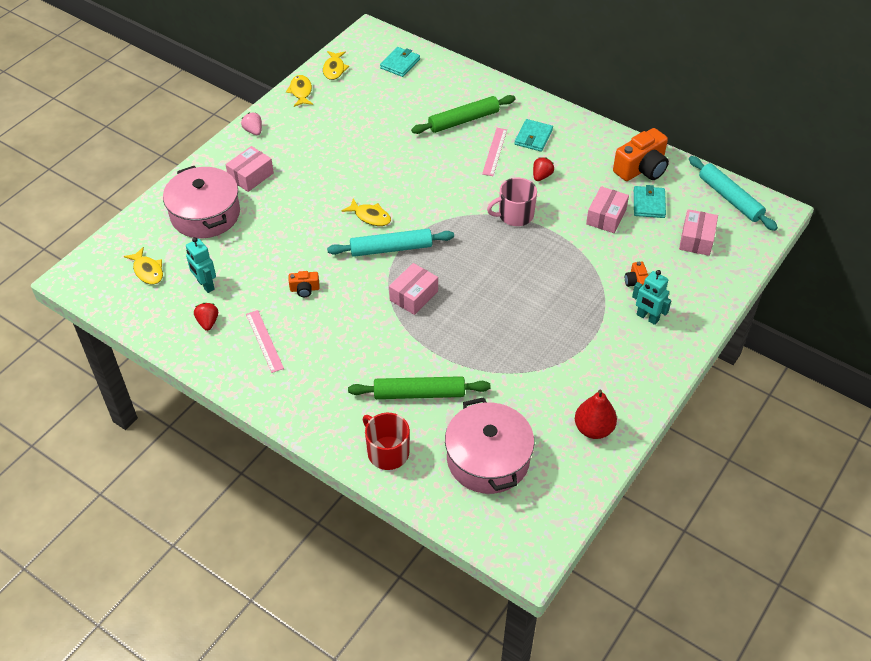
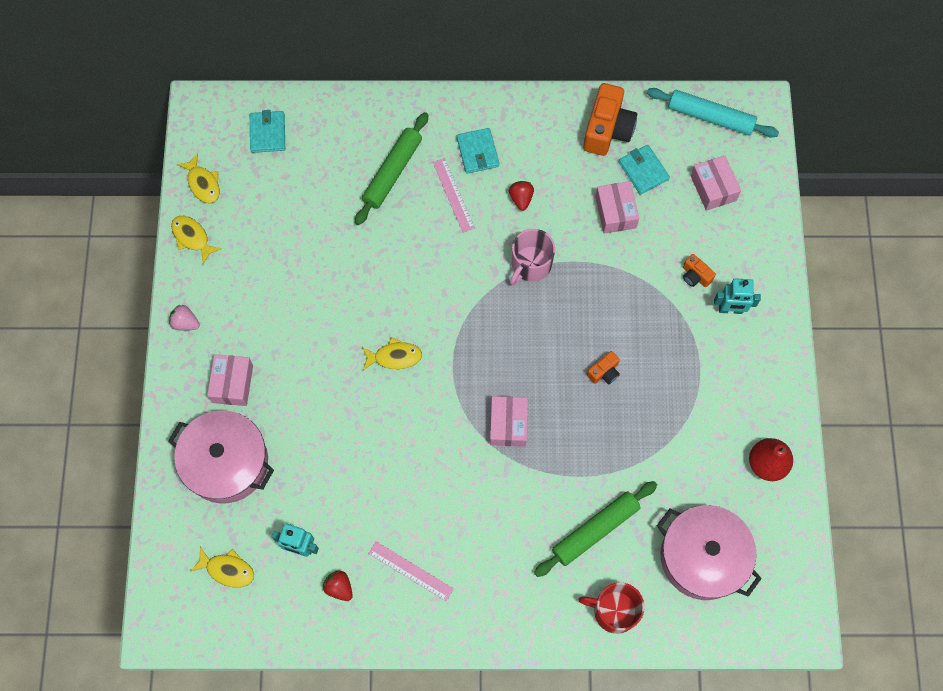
camera: 35 degrees left, 20 degrees up
orange camera [289,271,320,297] -> orange camera moved to [587,351,620,384]
turquoise rolling pin [327,229,454,257] -> none

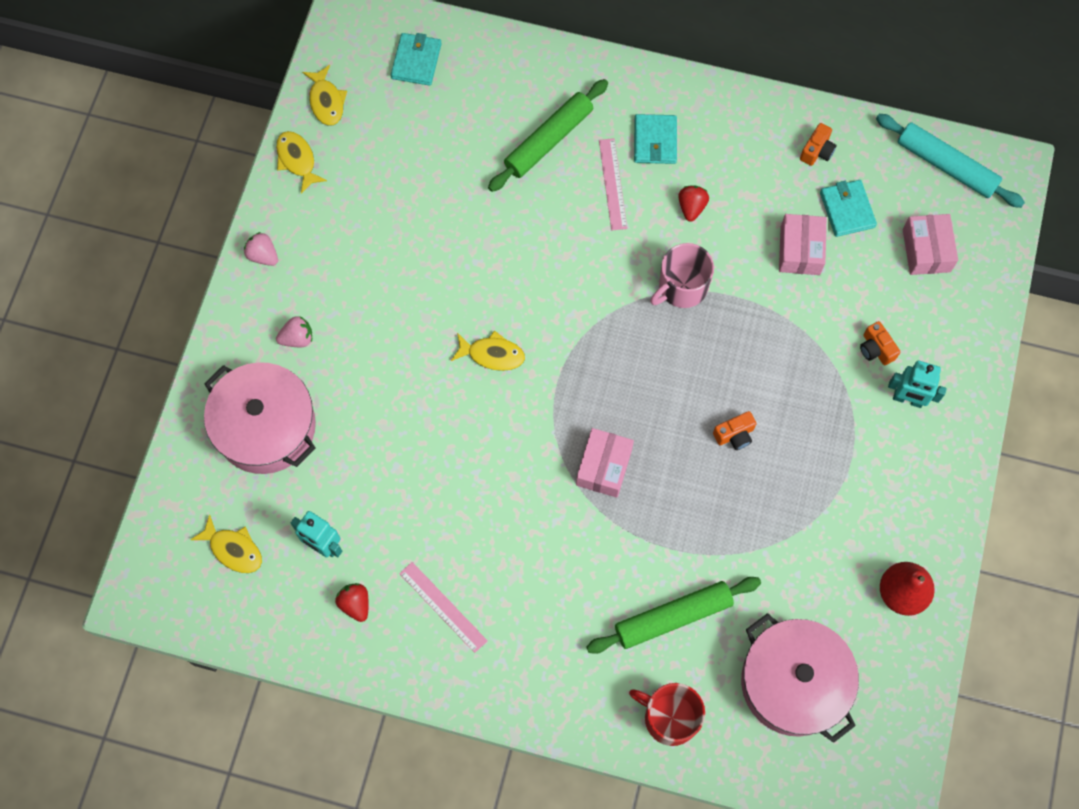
camera: 15 degrees right, 0 degrees up
pink box [207,354,253,406] -> pink strawberry [276,316,312,347]
orange camera [583,83,637,156] -> orange camera [800,123,837,166], size x0.49

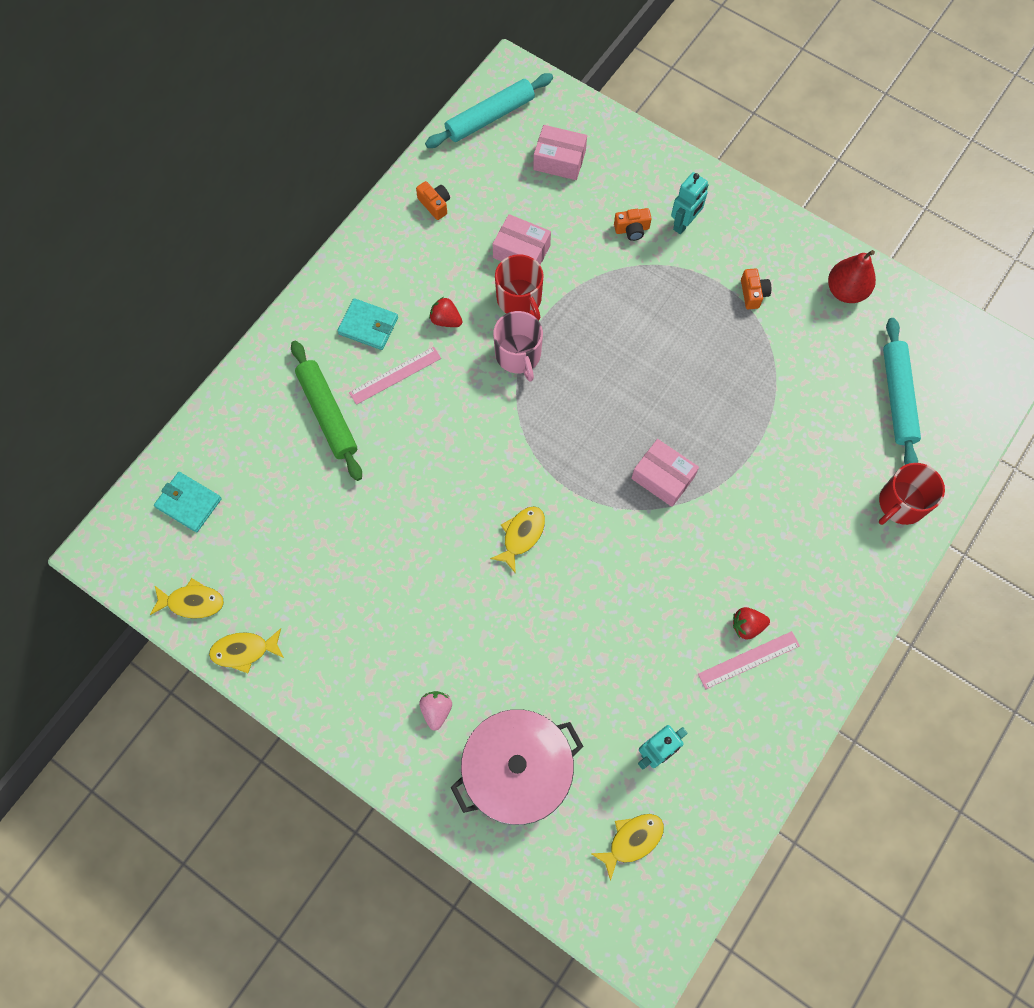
camera: 70 degrees left, 0 degrees up
pink strawberry [244,232,278,266] -> none
red strawberry [335,583,369,622] -> red strawberry moved to [733,607,770,640]
green rolling pin [586,577,761,654] -> none
pink ruler [599,138,627,230] -> pink ruler turned 45 degrees counterclockwise [349,347,441,405]
orange camera [713,411,757,450] -> orange camera moved to [741,268,771,309]
pink pot [741,613,859,743] -> turquoise rolling pin [883,318,921,465]
turquoise wallet [820,180,877,237] -> none
none -> red mug [495,254,544,321]

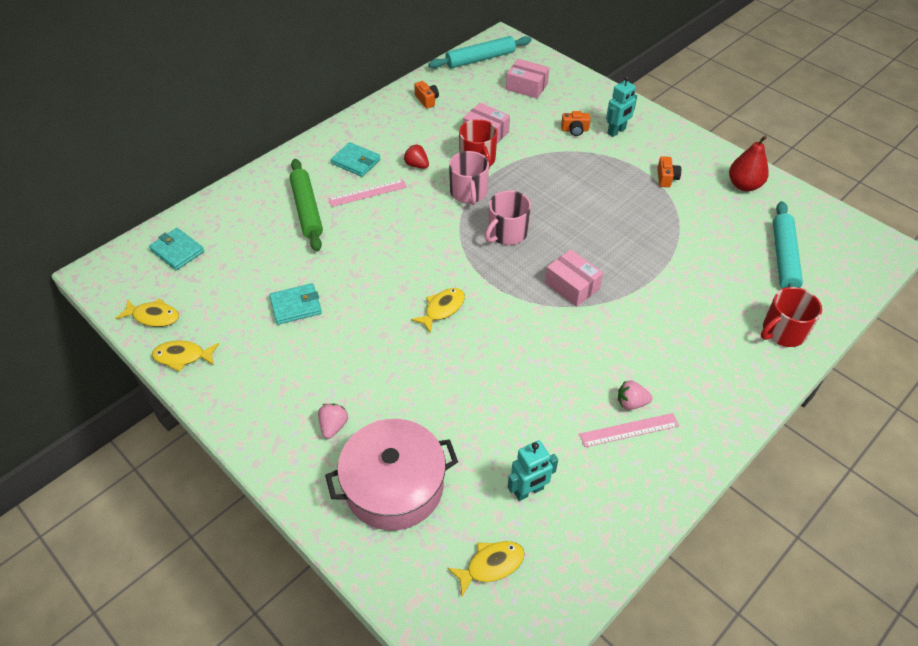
camera: 10 degrees right, 20 degrees down
red strawberry [733,607,770,640] -> pink strawberry [618,380,652,410]
none -> turquoise wallet [269,283,322,325]
none -> pink mug [485,191,531,245]

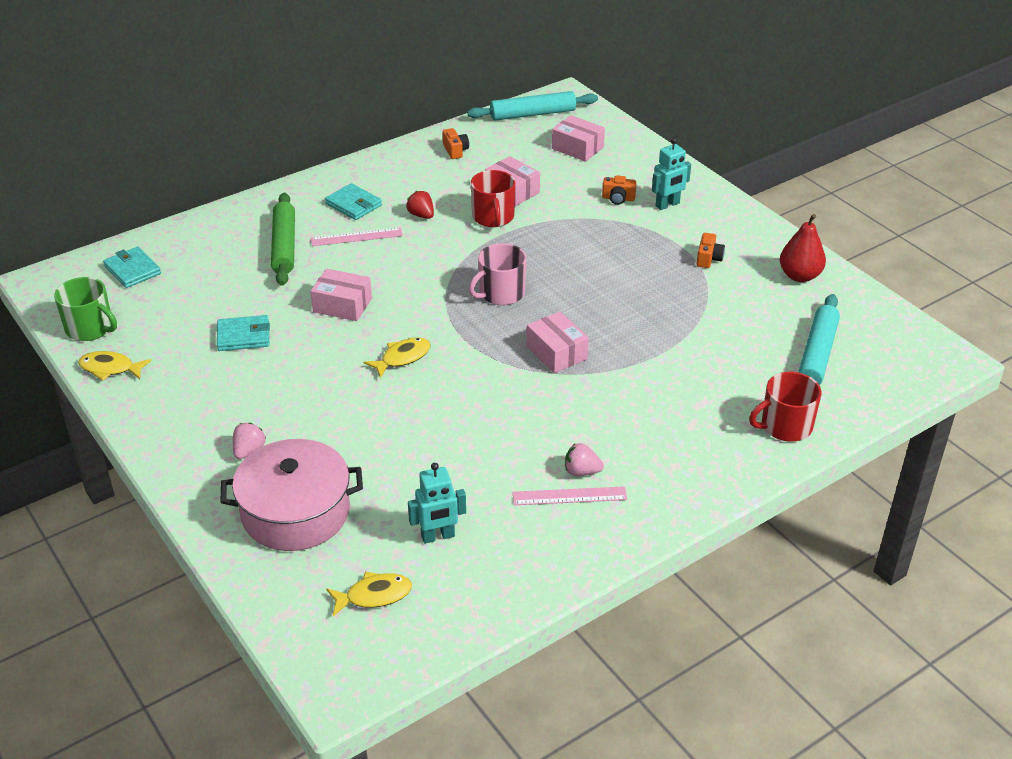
camera: 10 degrees right, 10 degrees down
yellow fish [115,298,179,327] -> green mug [54,277,117,341]
pink mug [449,151,489,205] -> none
none -> pink box [311,269,372,321]

